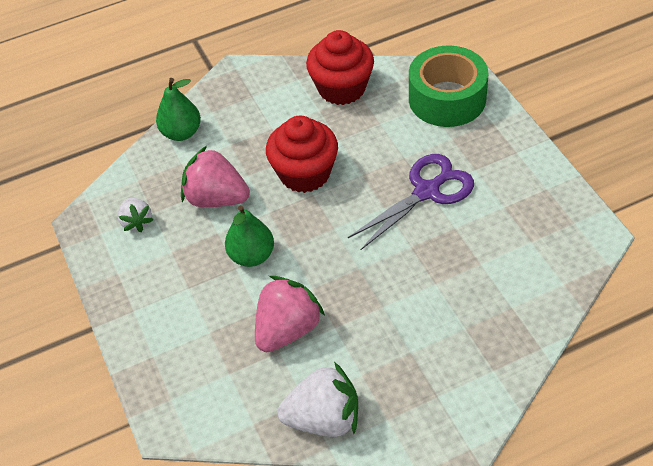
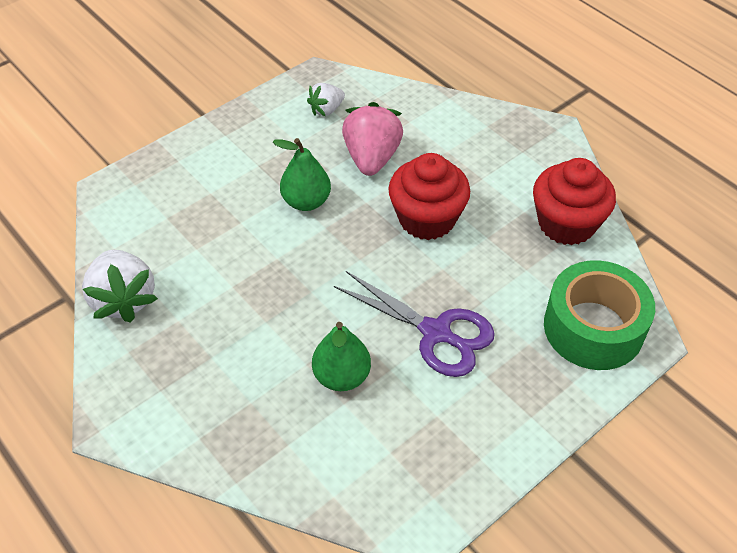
camera: 70 degrees right, 0 degrees up
green pear [156,78,201,141] -> green pear moved to [312,322,371,391]
pink strawberry [255,276,325,352] -> none

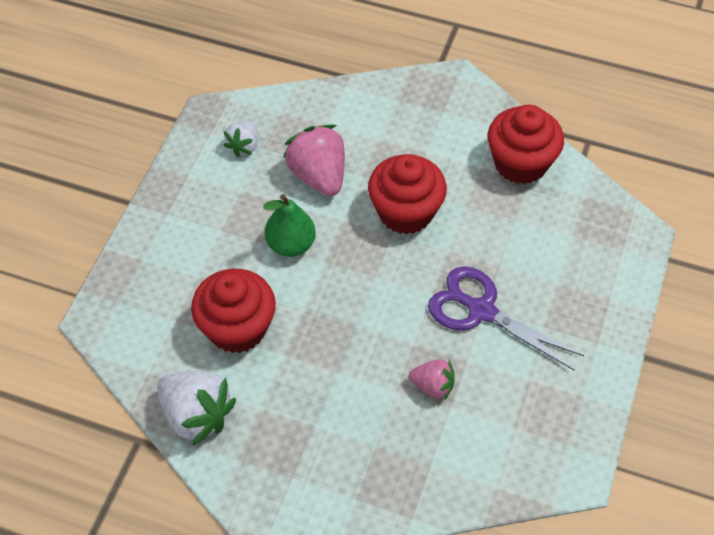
camera: 30 degrees left, 5 degrees up
green pear [312,322,371,391] -> pink strawberry [409,359,455,401]
purple scissors [334,271,495,377] -> purple scissors turned 150 degrees counterclockwise [428,266,584,370]
green tape [544,260,655,370] -> none
none -> red cupcake [191,269,276,353]

